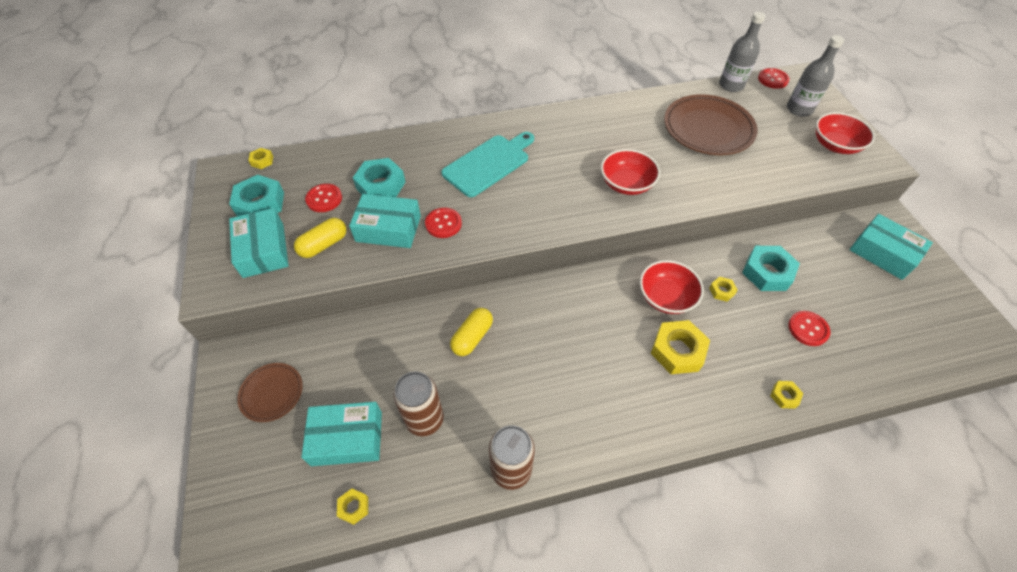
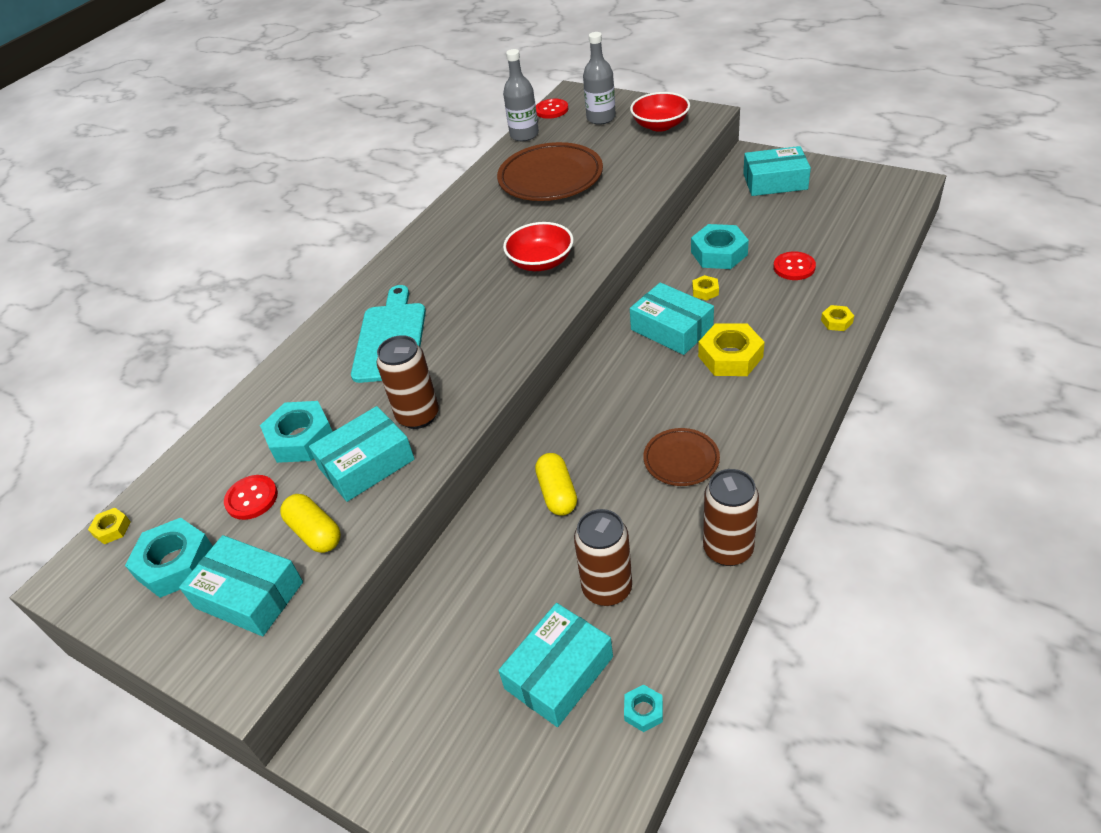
camera: 40 degrees left, 10 degrees down
brown plate [237,363,303,422] -> brown plate moved to [643,428,720,486]
yellow capsule [294,218,347,258] -> yellow capsule turned 45 degrees counterclockwise [280,494,341,553]
yellow nut [337,489,368,525] -> turquoise nut [624,684,663,732]
red button [425,208,462,238] -> brown can [376,335,439,429]
red bowl [640,260,704,314] -> turquoise box [630,282,714,355]

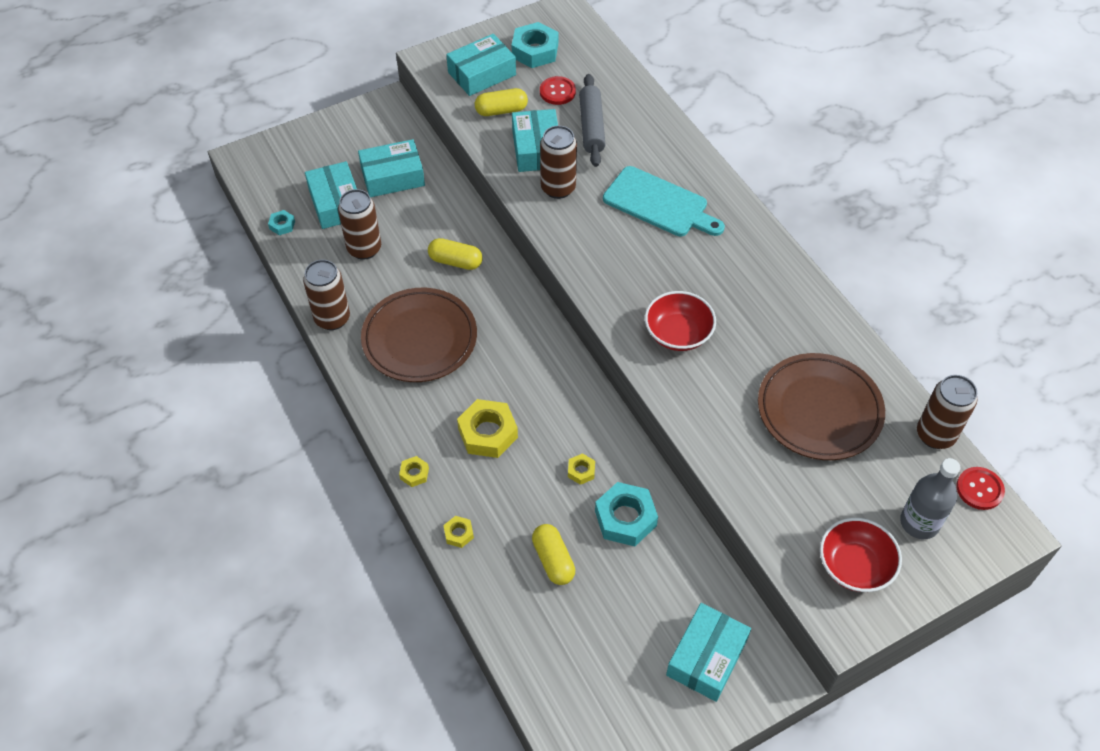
camera: 115 degrees right, 10 degrees up
yellow nut [88,508,131,544] -> yellow nut moved to [399,456,429,487]
turquoise nut [260,401,333,463] -> grey rolling pin [579,74,606,167]
grey bottle [503,49,539,141] -> brown can [917,375,977,449]
turquoise box [630,282,714,355] -> turquoise box moved to [358,139,425,197]
brown plate [643,428,720,486] -> brown plate [361,288,477,382], size x1.87
red button [773,251,816,280] -> yellow capsule [532,524,575,585]

